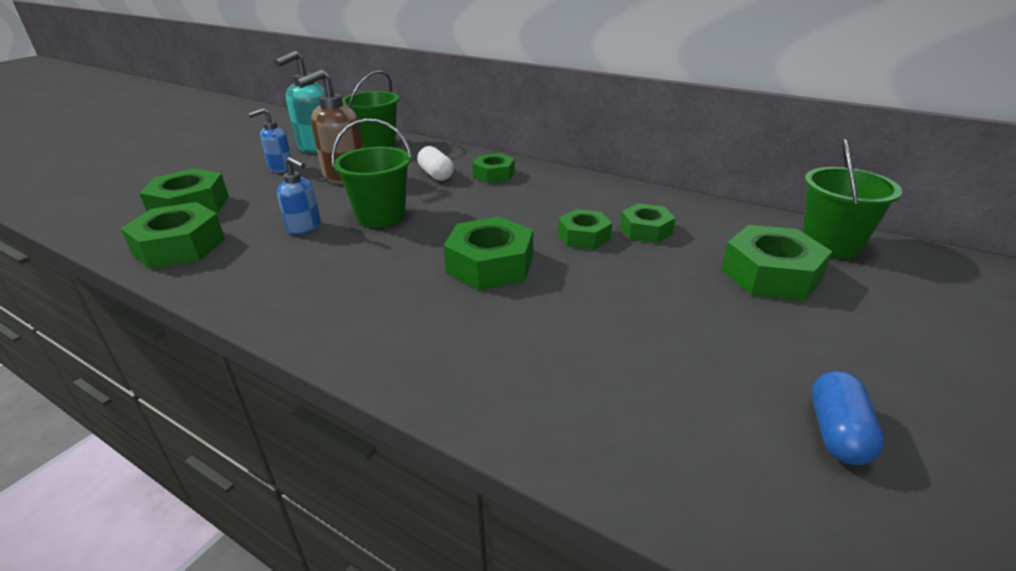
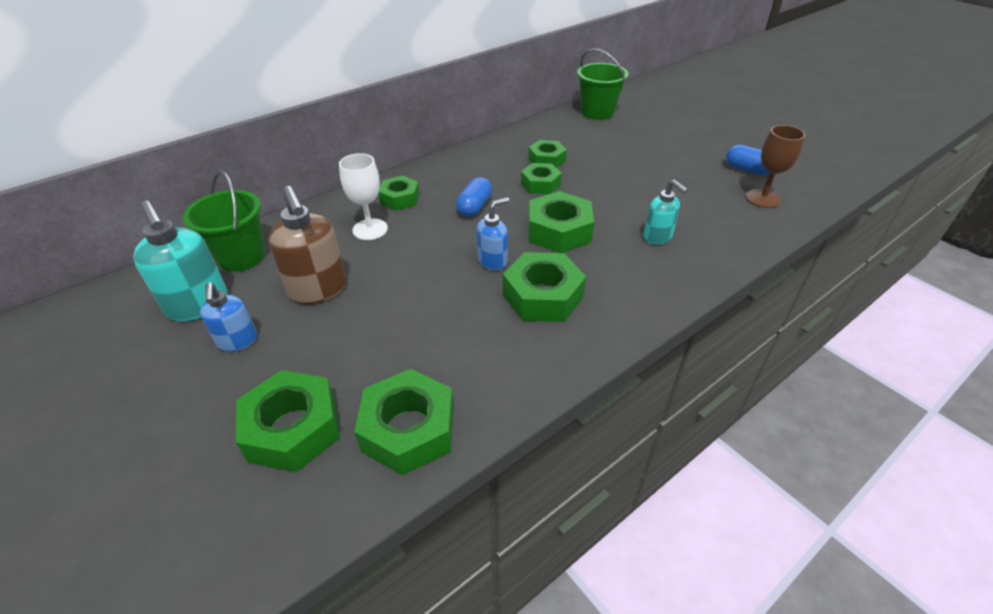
camera: 70 degrees left, 10 degrees up
blue soap dispenser [277,157,321,235] -> blue soap dispenser moved to [477,197,510,270]
green bucket [332,118,412,228] -> none
white capsule [417,146,454,181] -> white goblet [339,153,388,240]
green nut [721,225,832,301] -> green nut moved to [503,252,586,322]
none -> blue capsule [456,177,492,217]
none -> turquoise soap dispenser [643,179,688,245]
none -> brown goblet [746,125,806,208]

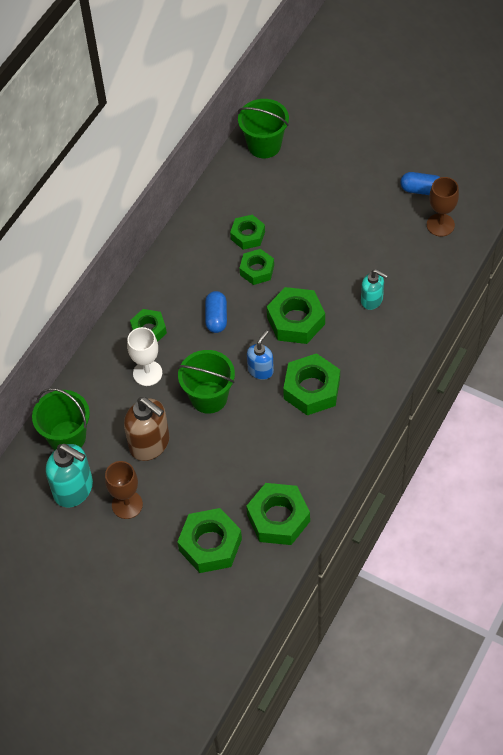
camera: 20 degrees left, 15 degrees up
blue soap dispenser [200,283,257,352] -> brown goblet [105,461,143,519]
none -> green bucket [178,350,235,414]

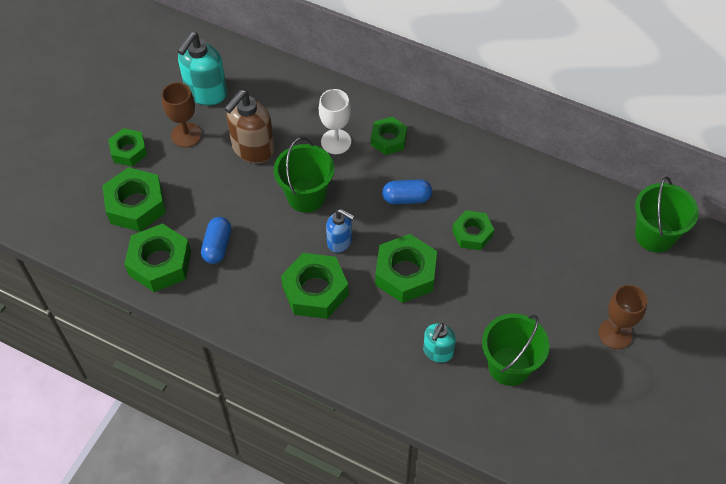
camera: 85 degrees right, 0 degrees up
green bucket [32,388,90,450] -> green bucket moved to [482,314,549,386]
green nut [230,215,265,250] -> green nut moved to [108,128,147,166]
blue capsule [401,172,440,195] -> blue capsule moved to [201,217,231,264]
brown goblet [427,177,459,237] -> brown goblet moved to [598,285,648,349]

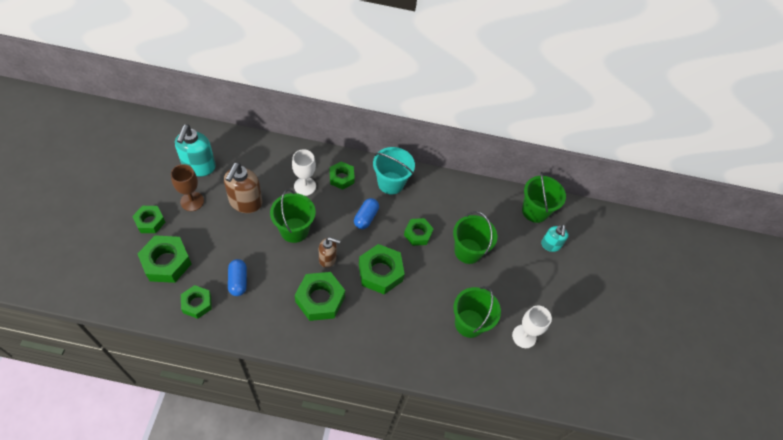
camera: 25 degrees left, 0 degrees up
green nut [124,223,191,292] -> green nut [181,285,212,319], size x0.63
blue soap dispenser [326,209,355,253] -> brown soap dispenser [319,237,341,268]
blue capsule [382,179,432,204] -> blue capsule turned 45 degrees counterclockwise [354,198,379,229]
turquoise soap dispenser [423,323,456,363] -> turquoise soap dispenser moved to [541,224,569,252]
brown goblet [598,285,648,349] -> none
none -> turquoise bucket [373,147,415,195]
none -> green bucket [453,211,497,264]
none -> white goblet [512,305,552,348]

